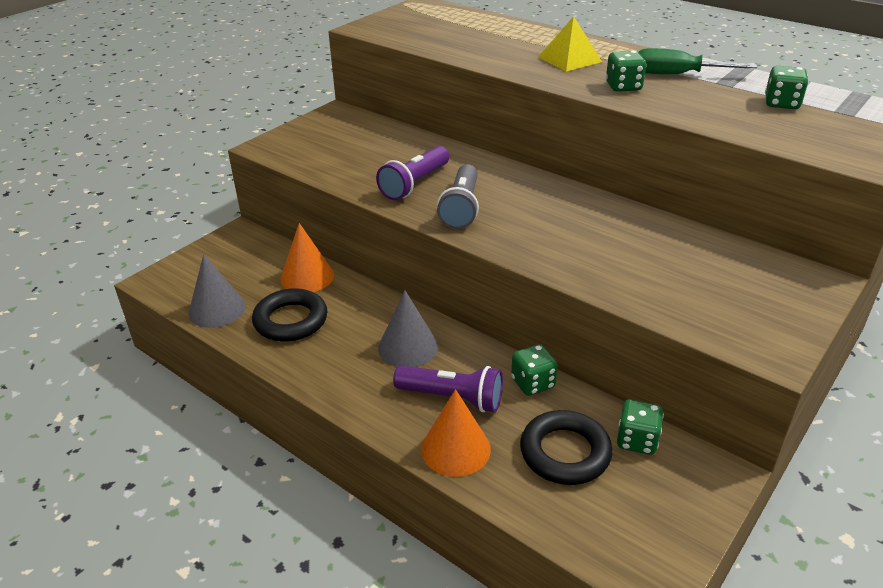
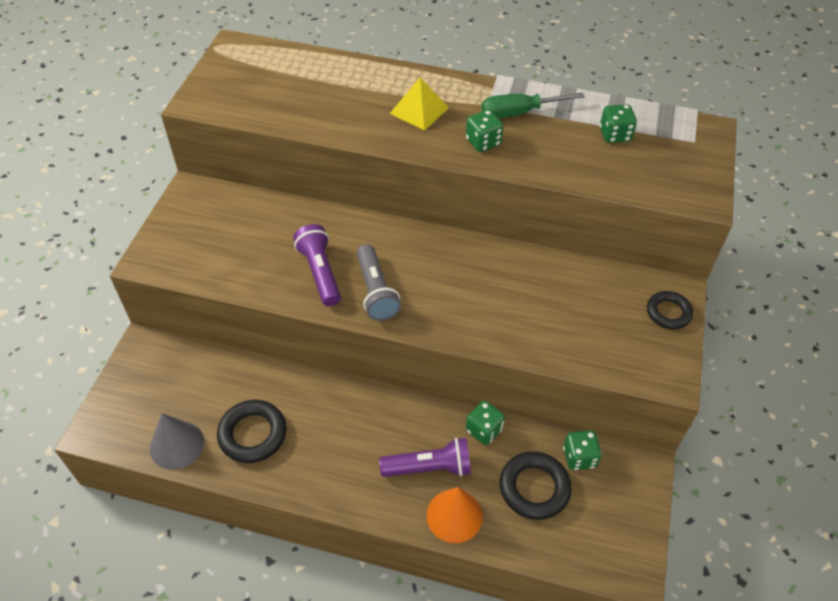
camera: 25 degrees left, 15 degrees up
orange cone [280,223,334,292] -> none
purple flashlight [376,146,449,200] -> purple flashlight turned 150 degrees clockwise [293,224,341,306]
grey cone [378,291,438,367] -> none
none -> black ring [647,291,693,329]

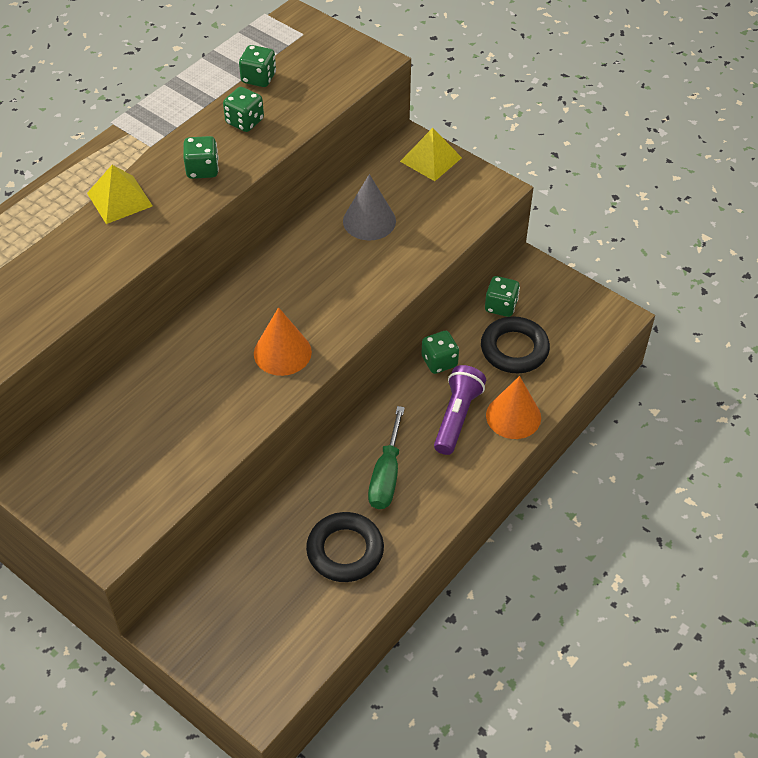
camera: 65 degrees left, 0 degrees up
grey cone [150,413,204,470] -> grey cone moved to [343,174,396,240]
purple flashlight [293,224,341,306] -> none
grey flashlight [356,244,401,321] -> orange cone [254,307,312,376]
green screwdriver [482,93,585,119] -> green screwdriver moved to [368,406,405,509]
black ring [647,291,693,329] -> yellow pyramid [400,128,462,181]
none -> green dice [223,87,264,132]

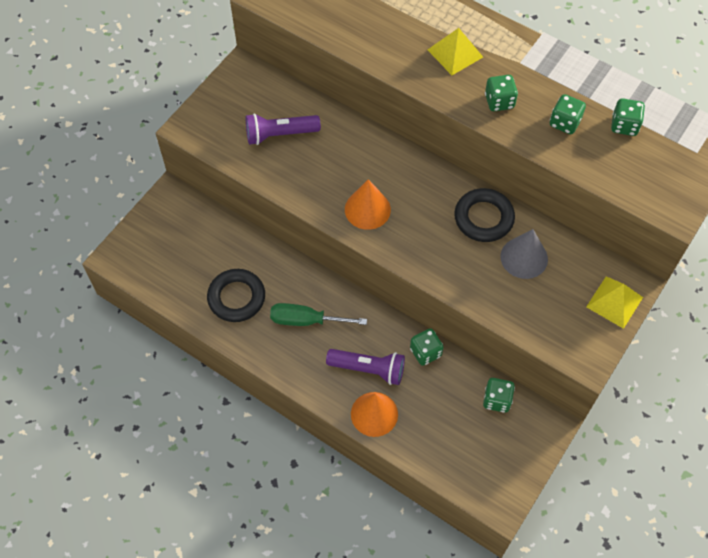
camera: 85 degrees right, 10 degrees up
black ring [481,316,550,373] -> black ring moved to [454,188,515,242]
none -> purple flashlight [246,113,321,145]

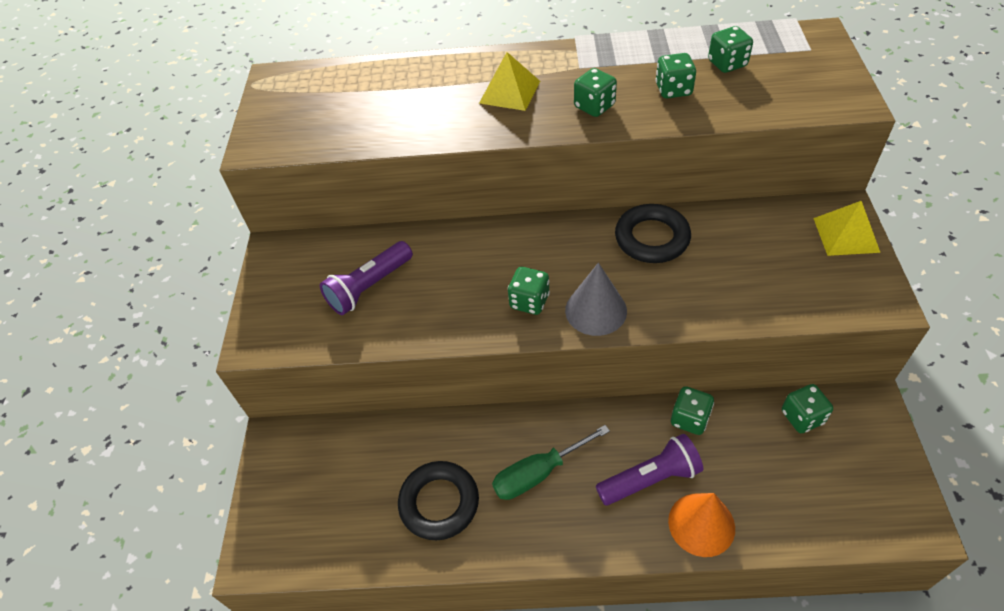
camera: 30 degrees left, 10 degrees down
orange cone [345,179,391,230] -> green dice [508,267,550,315]
grey cone [501,229,548,279] -> grey cone moved to [565,263,627,336]

